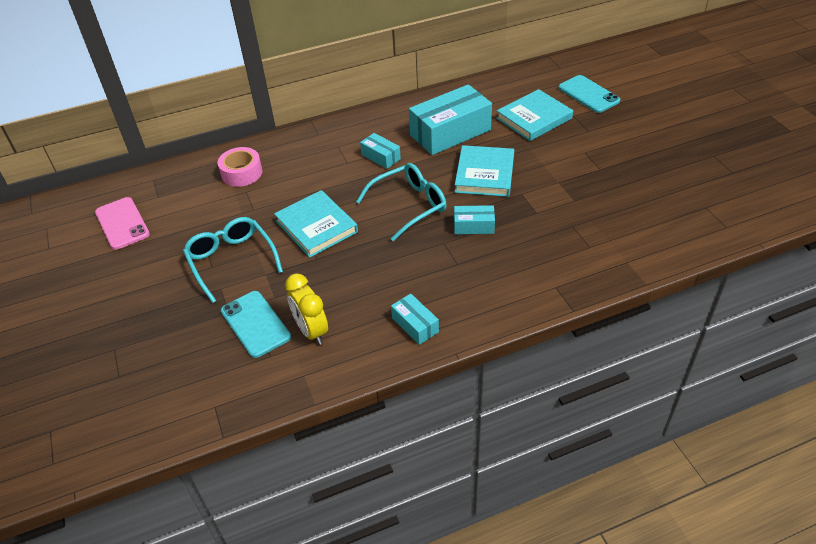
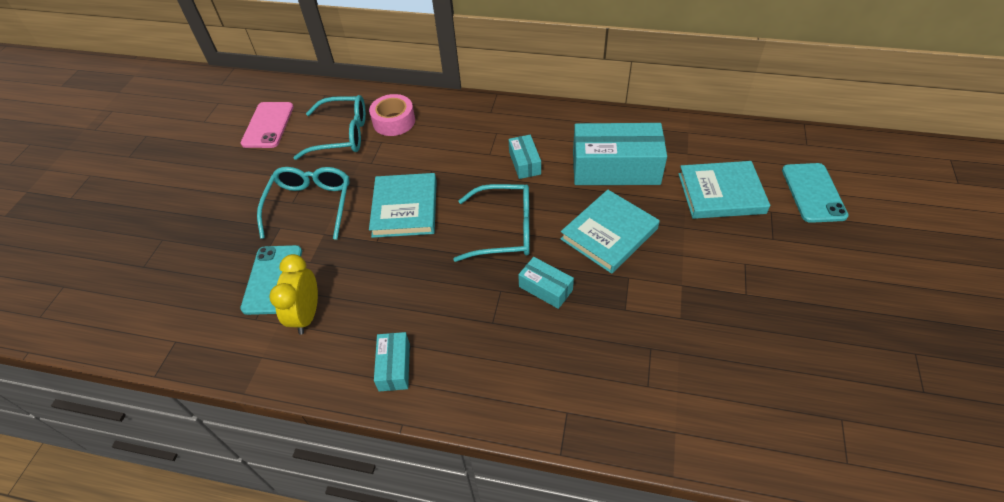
camera: 35 degrees right, 5 degrees up
none -> turquoise glasses [293,95,366,160]

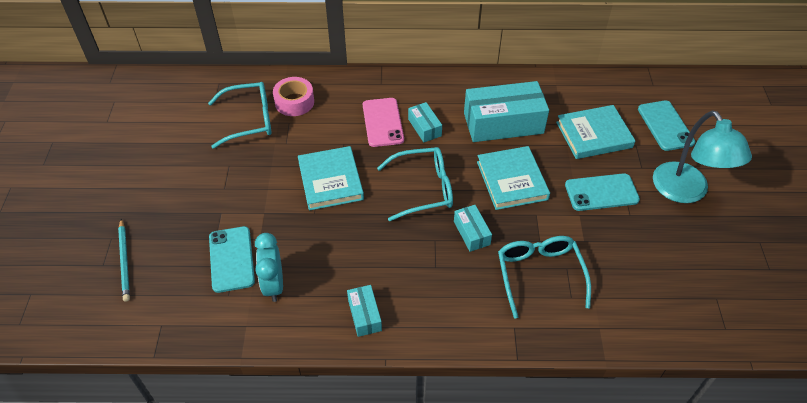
camera: 15 degrees left, 0 degrees up
pink phone [241,102,294,148] -> pink phone moved to [363,98,404,147]
turquoise glasses [257,167,350,240] -> turquoise glasses moved to [498,236,591,319]
yellow clock [269,254,318,335] -> turquoise clock [255,233,283,302]
turquoise box [518,257,574,309] -> turquoise box turned 45 degrees clockwise [454,205,492,252]
turquoise book [560,190,660,274] -> turquoise book turned 45 degrees counterclockwise [477,146,550,210]
none -> turquoise pencil [118,219,130,302]
none -> turquoise phone [565,173,640,211]
none -> turquoise lamp [653,110,752,203]

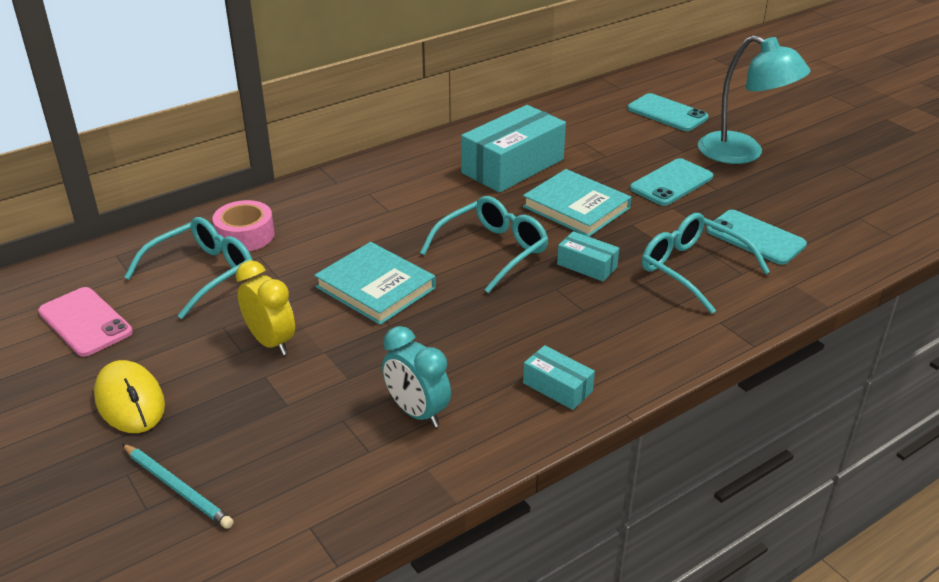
camera: 35 degrees left, 15 degrees down
turquoise phone [209,226,255,293] -> turquoise phone moved to [706,210,807,265]
pink phone [363,98,404,147] -> pink phone moved to [38,287,133,357]
turquoise box [408,102,442,142] -> none
turquoise book [556,105,636,159] -> none
none -> yellow mouse [94,360,165,433]
none -> yellow clock [236,260,295,355]

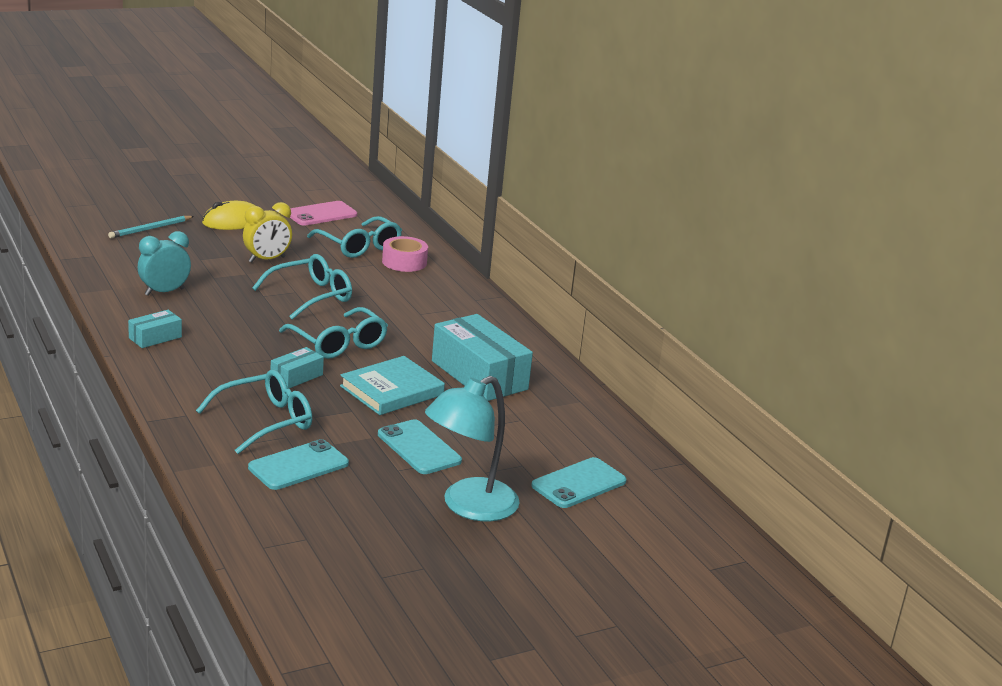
camera: 95 degrees right, 10 degrees down
turquoise book [314,242,436,325] -> turquoise glasses [252,254,352,320]

